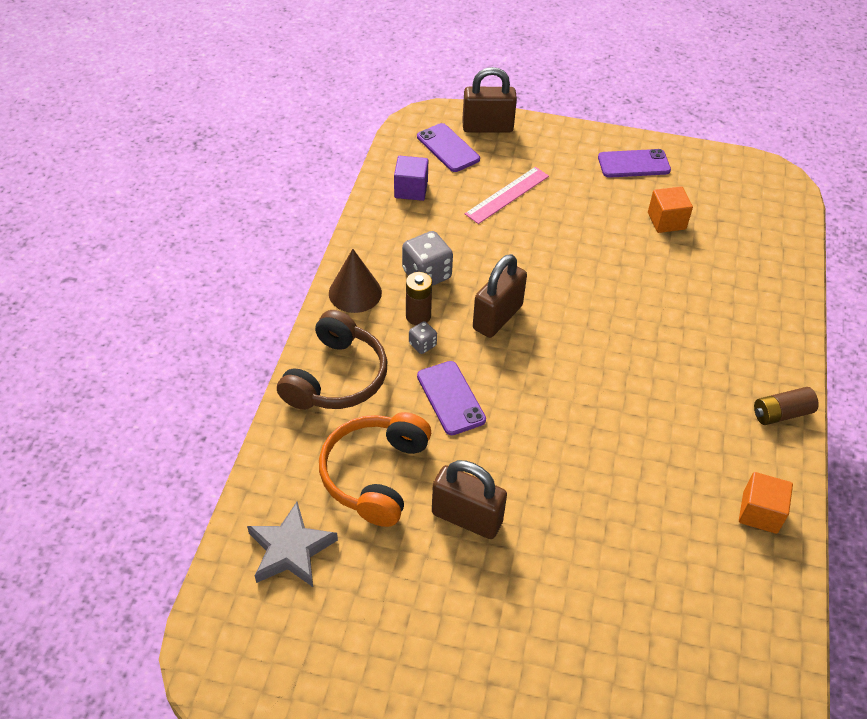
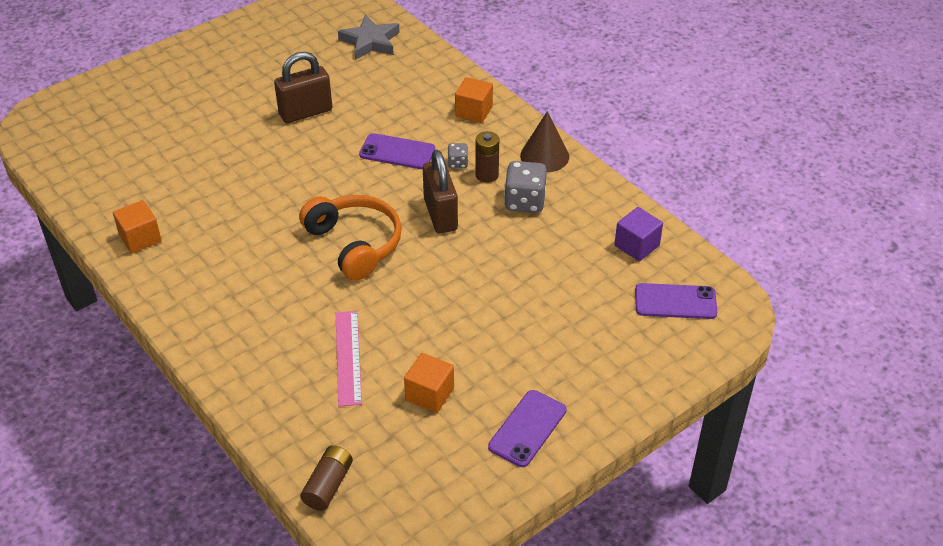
camera: 130 degrees right, 5 degrees down
brown headphones [277,310,387,410] -> orange cube [455,77,493,123]
orange headphones [319,412,431,527] -> orange headphones moved to [299,195,402,281]
brown padlock [462,67,517,133] -> none
pink ruler [465,167,549,224] -> pink ruler moved to [336,311,362,407]
brown battery [754,387,819,425] -> brown battery moved to [300,445,353,511]

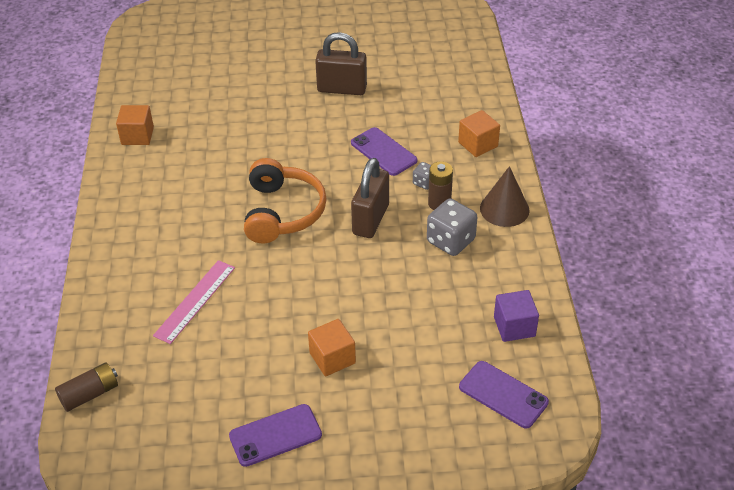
camera: 35 degrees right, 0 degrees up
grey star [338,15,400,60] -> none
orange cube [404,353,454,413] -> orange cube moved to [308,319,356,376]

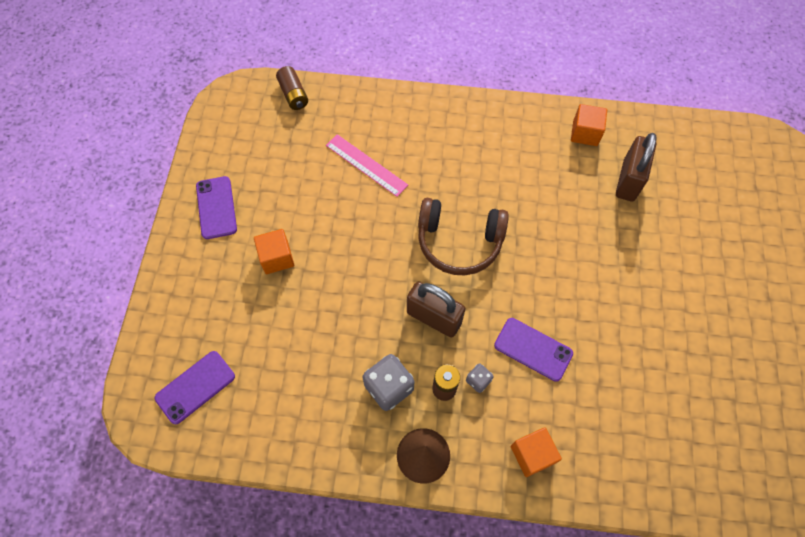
camera: 100 degrees right, 20 degrees up
orange headphones [244,158,326,244] -> brown headphones [418,198,509,275]
brown padlock [315,32,367,95] -> brown padlock moved to [616,133,657,201]
purple phone [351,127,417,176] -> purple phone turned 60 degrees clockwise [494,318,573,382]
purple cube [494,290,539,342] -> none

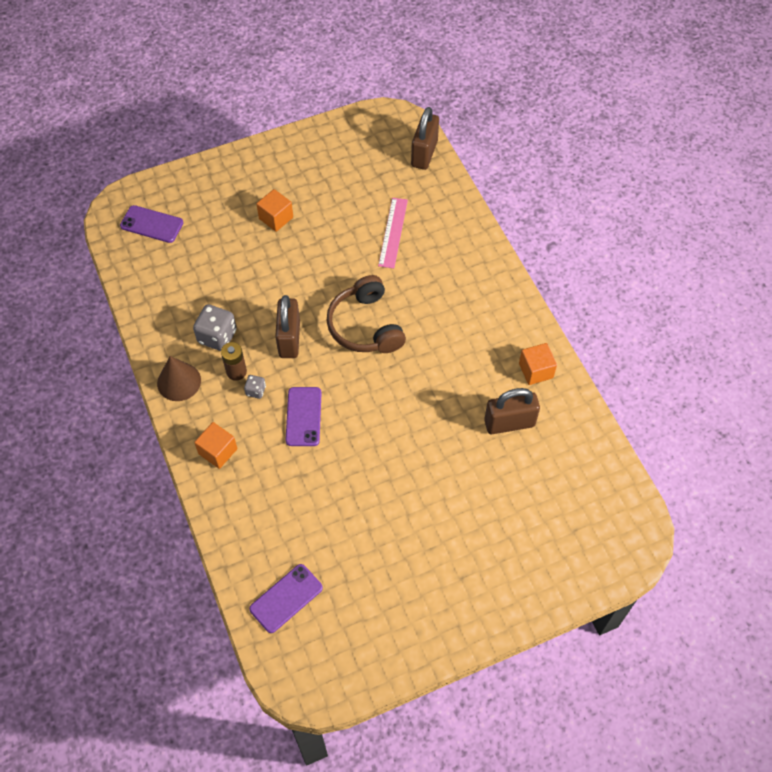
camera: 60 degrees right, 5 degrees down
purple phone [196,176,237,239] -> purple phone moved to [249,564,323,633]
brown battery [276,66,308,110] -> brown padlock [411,107,439,170]

